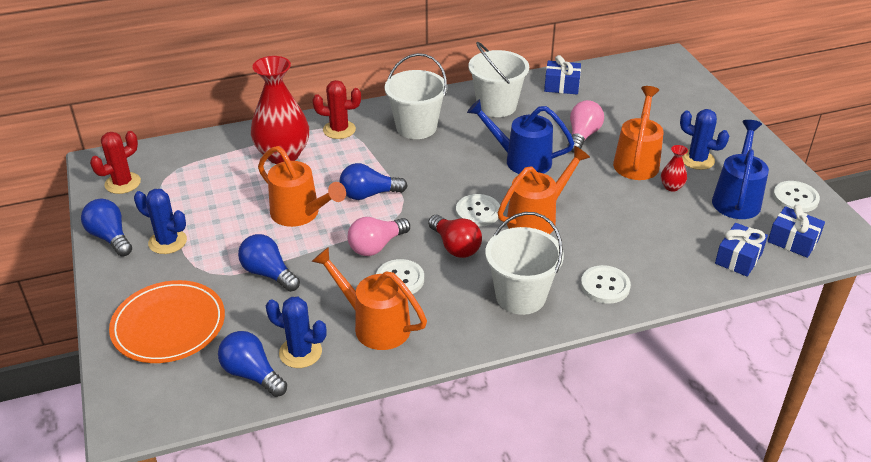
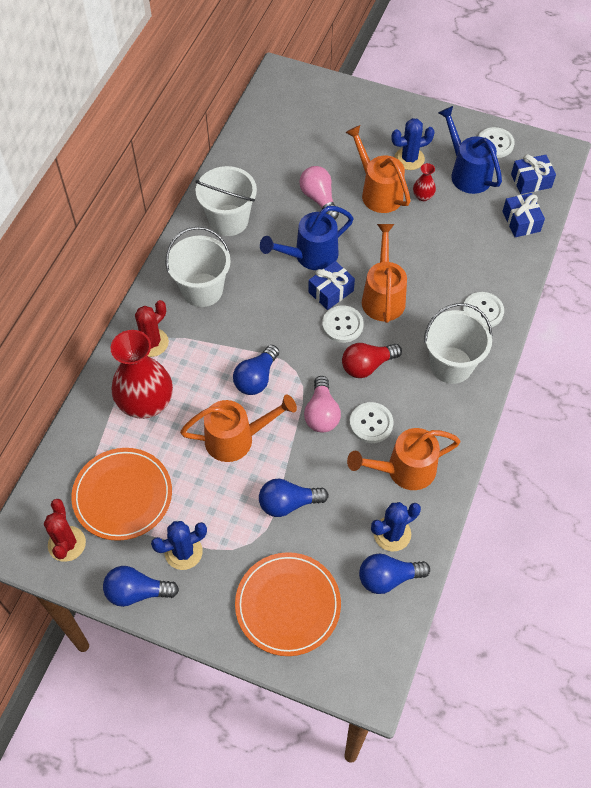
camera: 50 degrees left, 20 degrees up
red light bulb [428,215,482,258] -> red light bulb turned 150 degrees clockwise [342,343,402,378]
blue gift [544,55,581,94] -> blue gift moved to [308,261,355,310]
none -> orange plate [71,448,172,541]

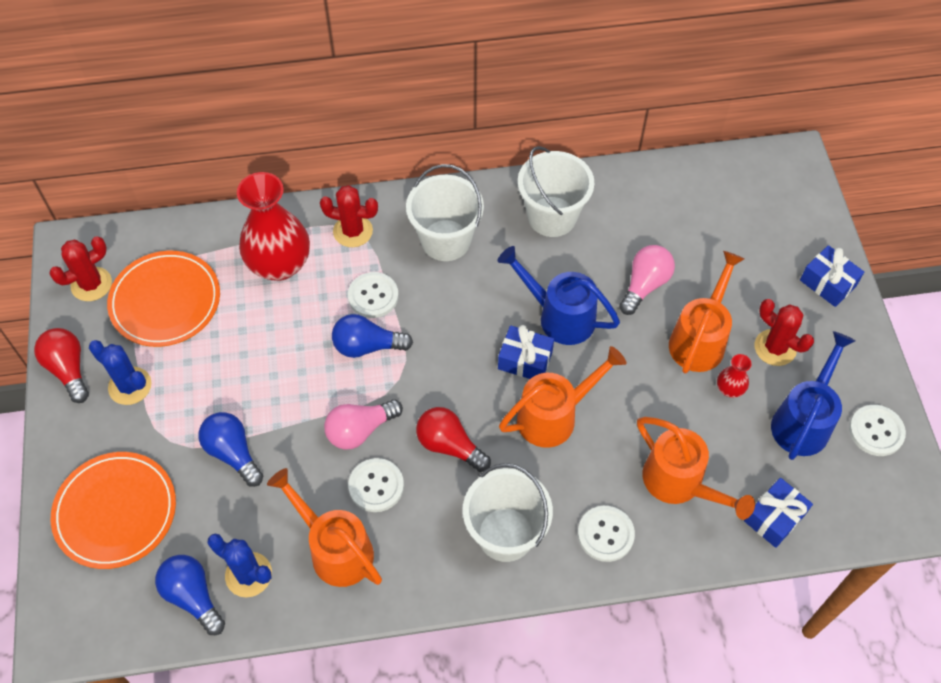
camera: 60 degrees right, 0 degrees up
blue light bulb [103,566,179,607] -> red light bulb [34,328,89,403]
orange watering can [180,395,297,462] -> orange watering can moved to [637,417,755,520]
white button [322,305,364,343] -> white button moved to [348,272,399,318]
blue cactus [391,118,435,170] -> red cactus [755,299,814,366]
blue gift [511,154,556,194] -> blue gift moved to [800,245,864,307]

